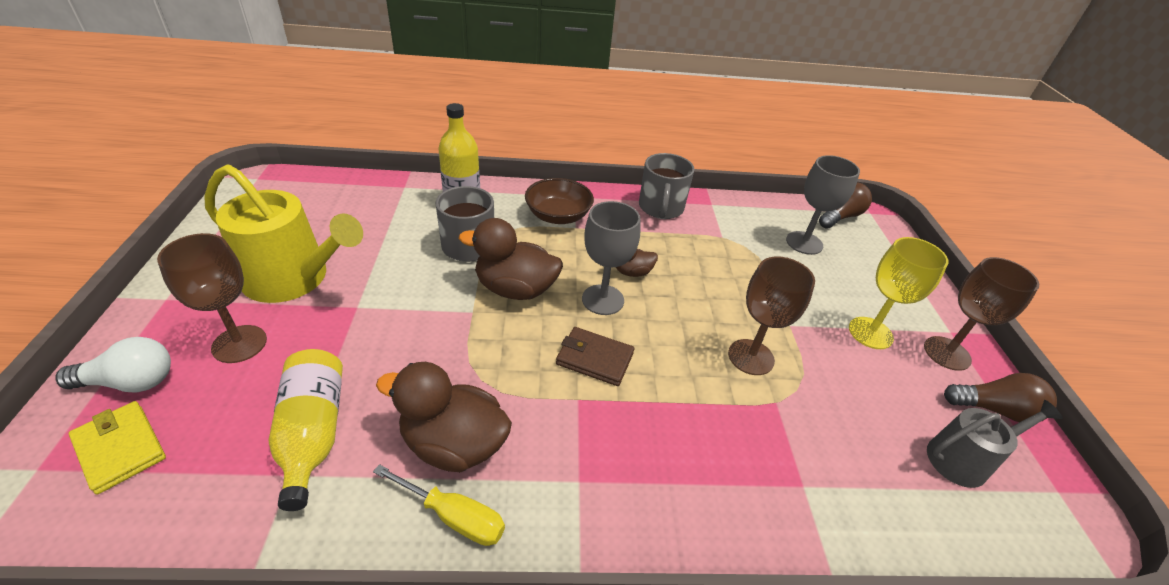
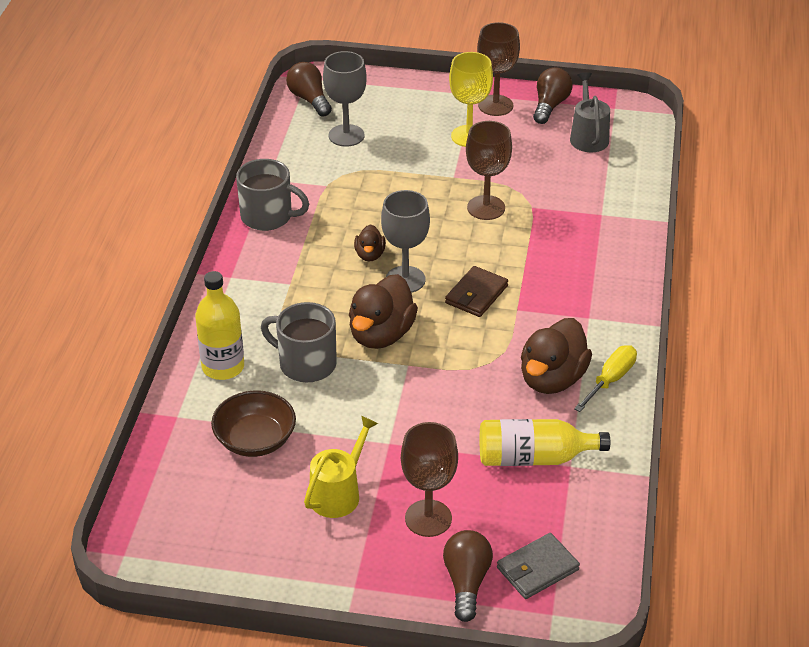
camera: 75 degrees left, 0 degrees up
white light bulb [55,337,171,393] -> brown light bulb [443,530,493,622]
yellow wallet [69,401,166,495] -> grey wallet [497,533,580,599]
yellow watering can [204,164,363,303] -> yellow watering can [304,416,378,518], size x0.59
brown bowl [525,178,594,224] -> brown bowl moved to [211,391,296,457]

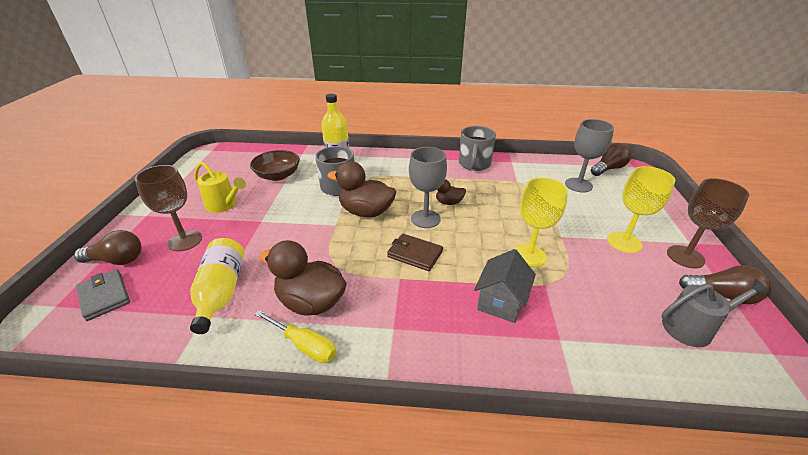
camera: 85 degrees right, 5 degrees down
brown goblet [466,121,512,220] -> yellow goblet [514,178,568,267]
none -> grey house [474,249,536,323]

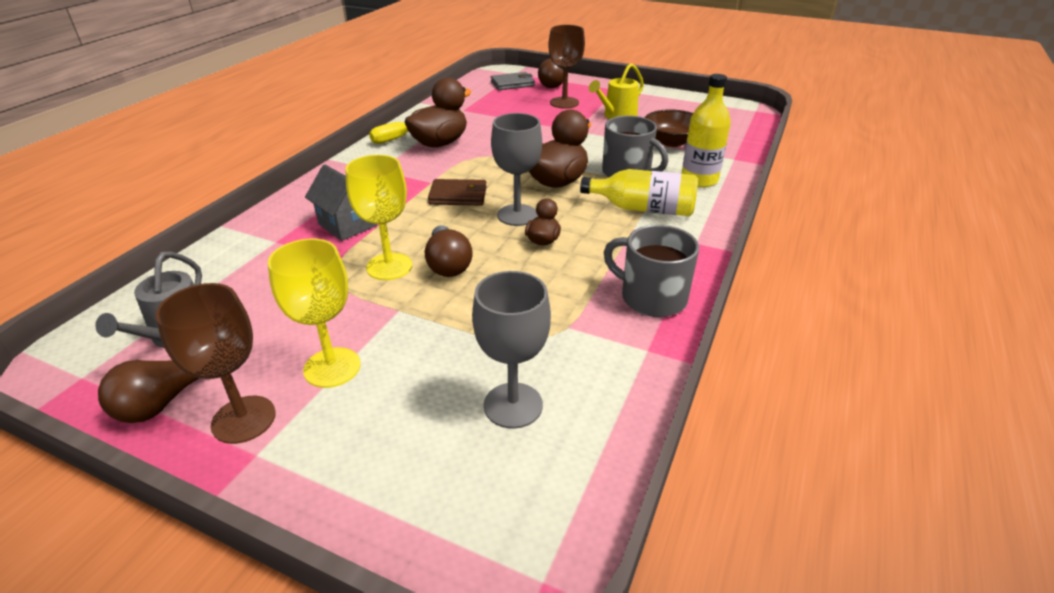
camera: 110 degrees right, 0 degrees up
yellow bottle [190,238,245,334] -> yellow bottle moved to [580,169,698,216]
brown wallet [387,234,443,271] -> brown wallet turned 45 degrees clockwise [428,179,487,205]
brown light bulb [591,143,632,176] -> brown light bulb moved to [425,225,473,277]

